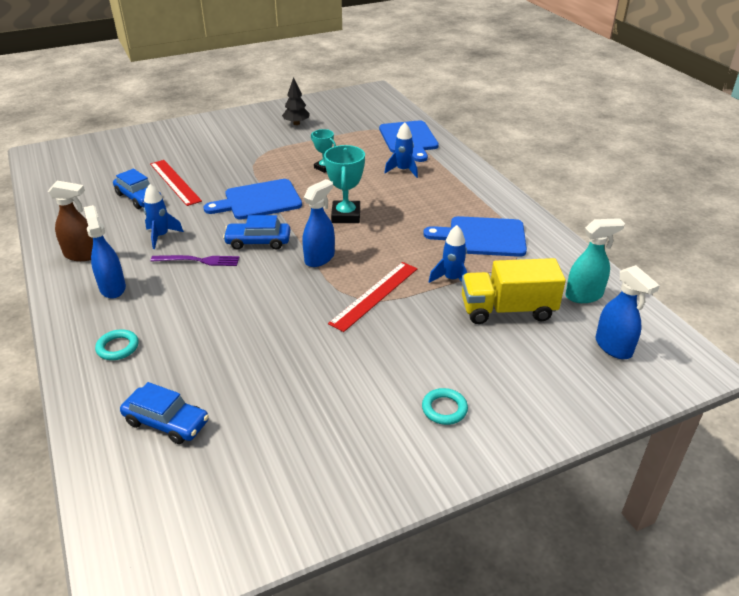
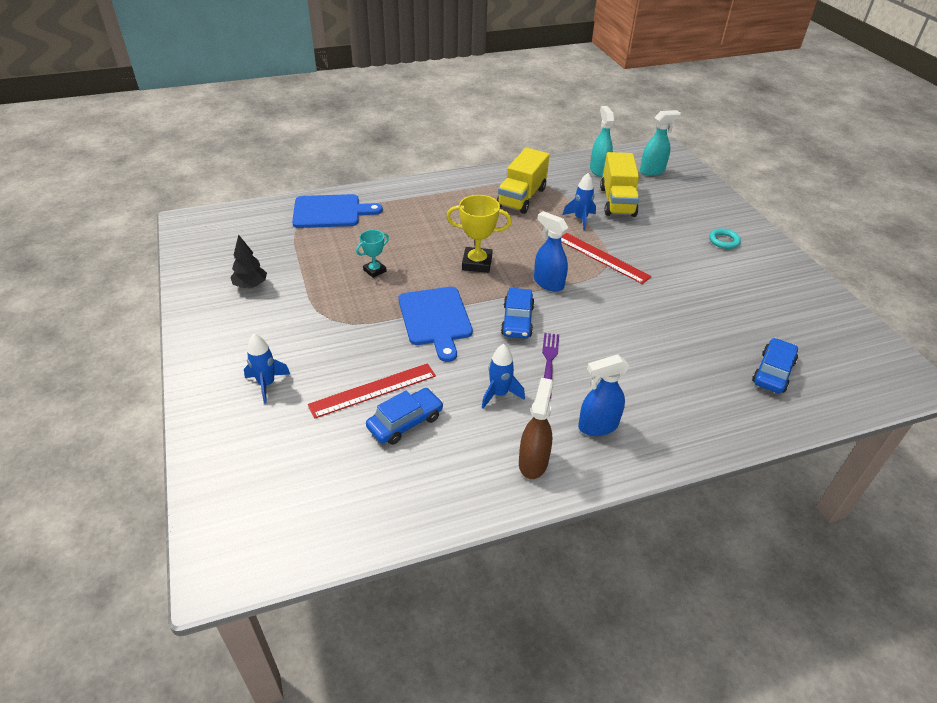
camera: 85 degrees left, 5 degrees up
turquoise ring [95,329,139,360] -> none
turquoise trophy [324,145,365,223] -> yellow trophy [446,195,512,273]
blue rocket [385,122,418,178] -> blue rocket moved to [244,334,290,404]
blue cutting board [423,216,527,257] -> yellow truck [497,148,550,214]
blue spray bottle [596,265,660,359] -> turquoise spray bottle [640,110,681,176]

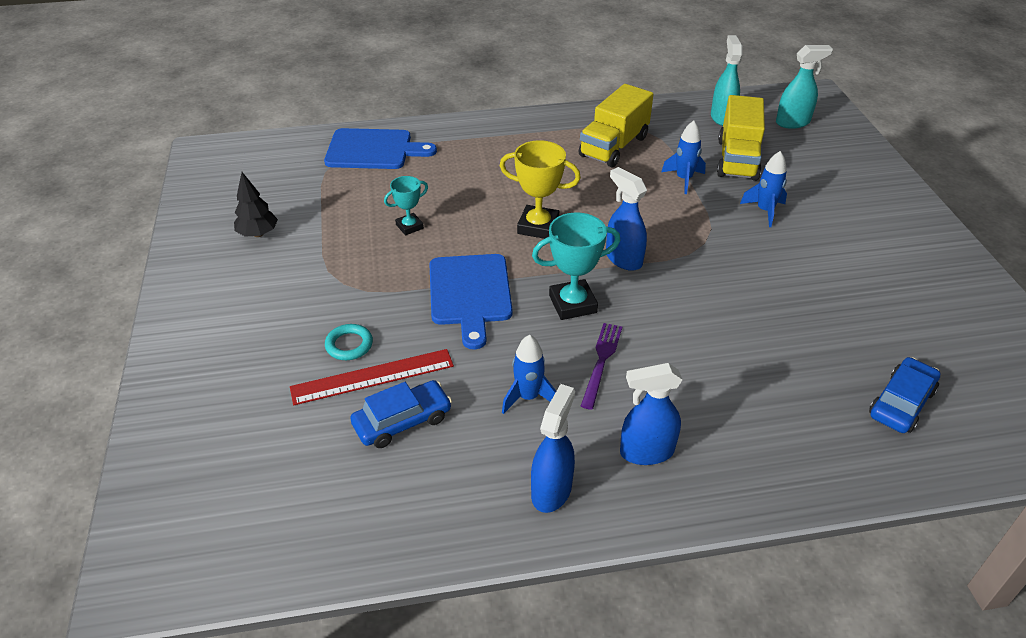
camera: 10 degrees right, 0 degrees up
blue rocket [244,334,290,404] -> blue rocket moved to [740,151,787,227]
blue car [501,288,535,339] -> turquoise trophy [532,212,620,320]
brown spray bottle [519,378,553,479] -> blue spray bottle [531,384,575,513]
red ruler [561,233,652,284] -> none
turquoise ring [709,228,741,249] -> turquoise ring moved to [325,324,373,360]

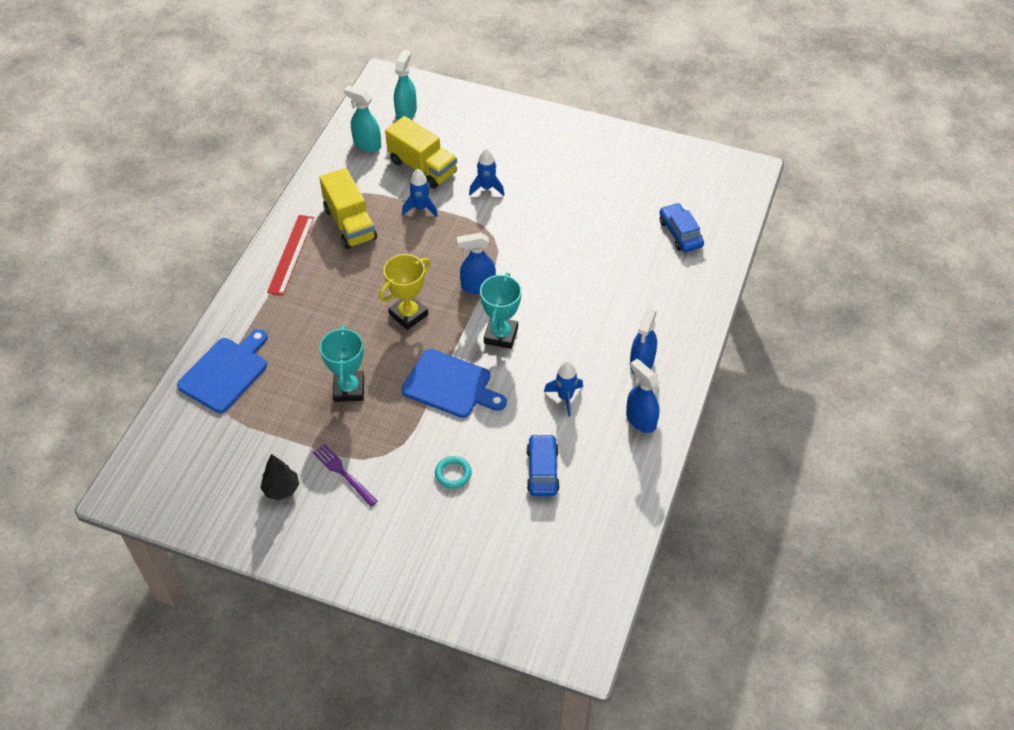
camera: 60 degrees left, 10 degrees up
red ruler [290,349,454,405] -> red ruler moved to [267,215,314,295]
turquoise trophy [384,176,428,235] -> turquoise trophy [320,325,364,402], size x1.66
purple fork [581,323,622,410] -> purple fork moved to [313,444,378,507]

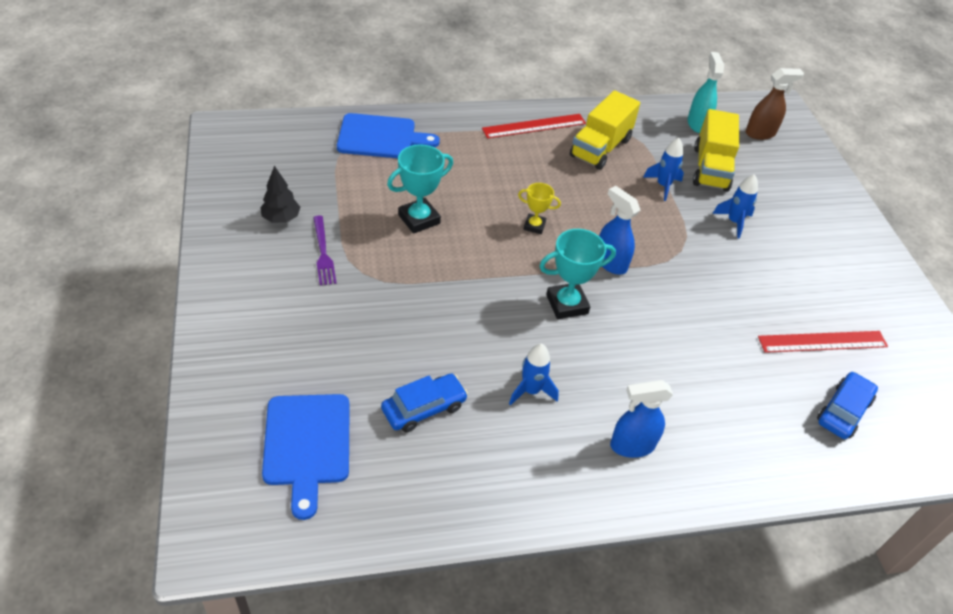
camera: 55 degrees right, 5 degrees down
purple fork [313,444,378,507] -> purple fork turned 150 degrees clockwise [313,215,337,285]
yellow trophy [379,254,431,330] -> yellow trophy [518,183,561,234], size x0.60
turquoise spray bottle [394,49,417,120] -> brown spray bottle [746,68,804,140]
blue cutting board [401,349,507,418] -> blue cutting board moved to [262,394,350,520]
turquoise ring [435,456,472,489] -> none
blue spray bottle [626,359,659,433] -> none
none -> red ruler [758,331,888,353]

